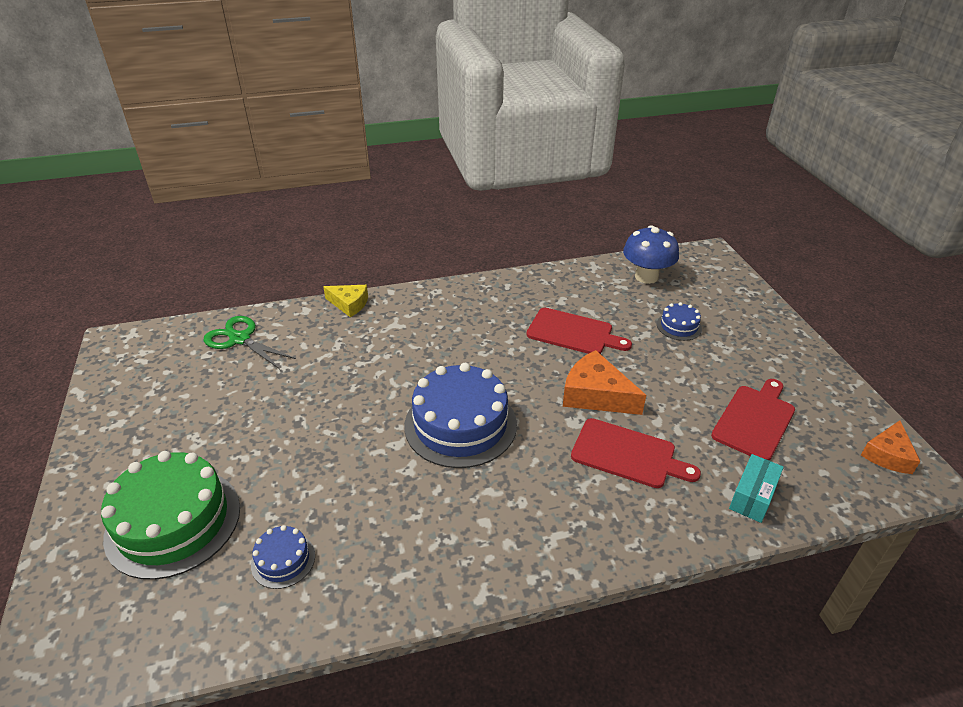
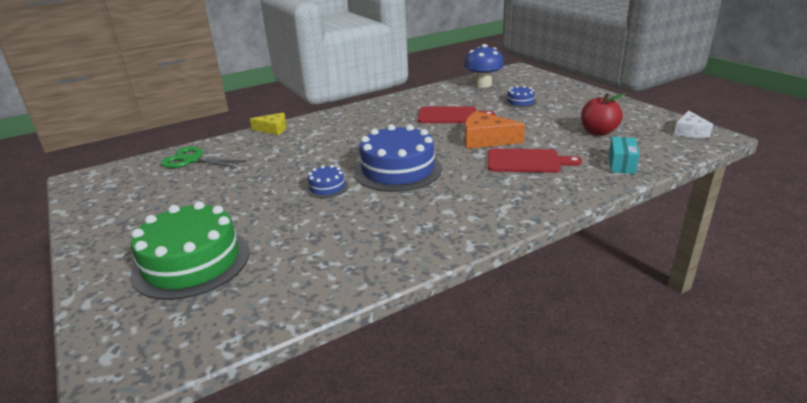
camera: 15 degrees left, 10 degrees down
blue cake [251,525,315,589] -> blue cake moved to [306,165,349,198]
red cutting board [711,379,795,461] -> red apple [581,93,626,136]
orange cheese [861,420,920,474] -> white cheese [674,111,713,138]

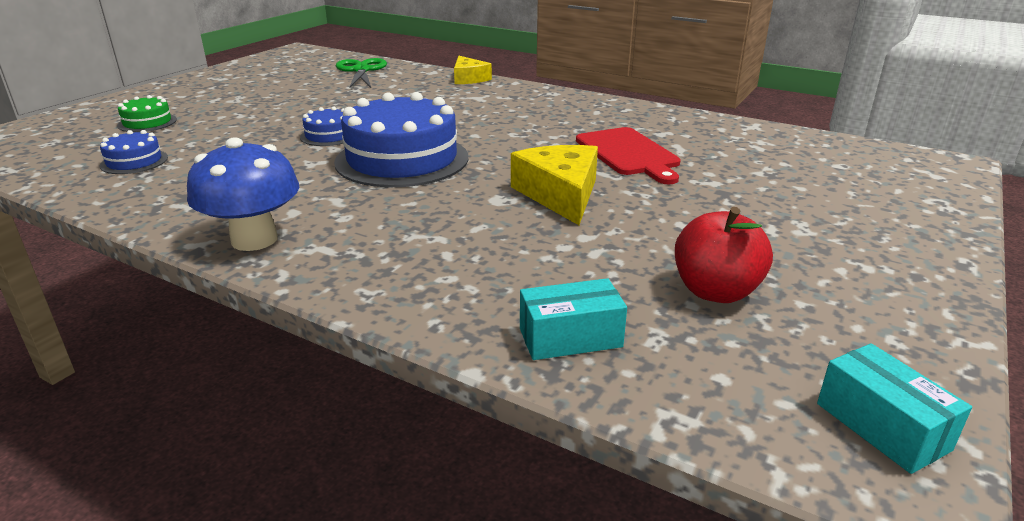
camera: 60 degrees right, 0 degrees up
green cake [131,201,249,300] -> green cake [117,95,177,132], size x0.46
blue mushroom [464,44,504,88] -> blue mushroom moved to [187,137,299,251]
orange cheese [465,111,525,149] -> yellow cheese [511,145,598,225]
red cutting board [488,149,582,173] -> none
blue cake [504,86,537,108] -> blue cake moved to [100,130,168,174]
white cheese [674,111,713,138] -> turquoise box [817,343,972,474]

